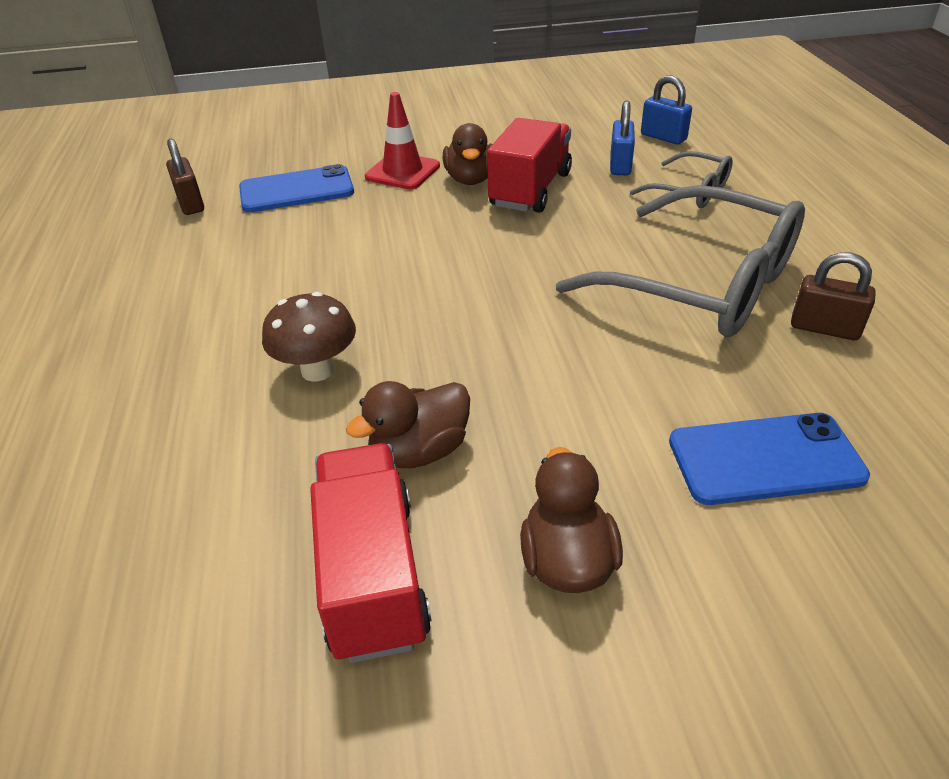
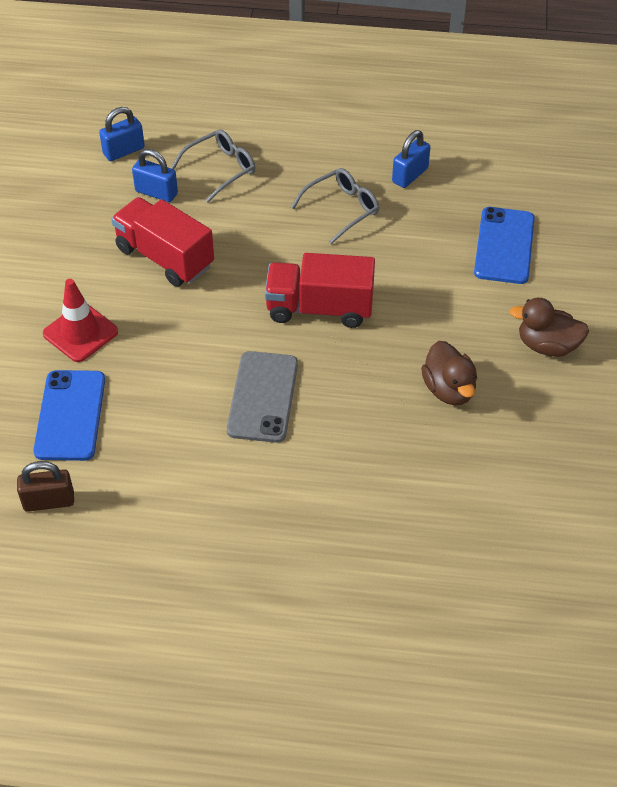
camera: 75 degrees left, 10 degrees up
brown mushroom [262,292,356,381] -> none
red truck [310,443,432,663] -> red truck moved to [265,253,375,328]
brown duck [442,123,492,185] -> none
grey glasses [556,185,805,337] -> grey glasses [291,168,379,244], size x0.49
brown padlock [791,252,876,340] -> blue padlock [392,130,430,188]
none -> grey phone [227,351,298,443]

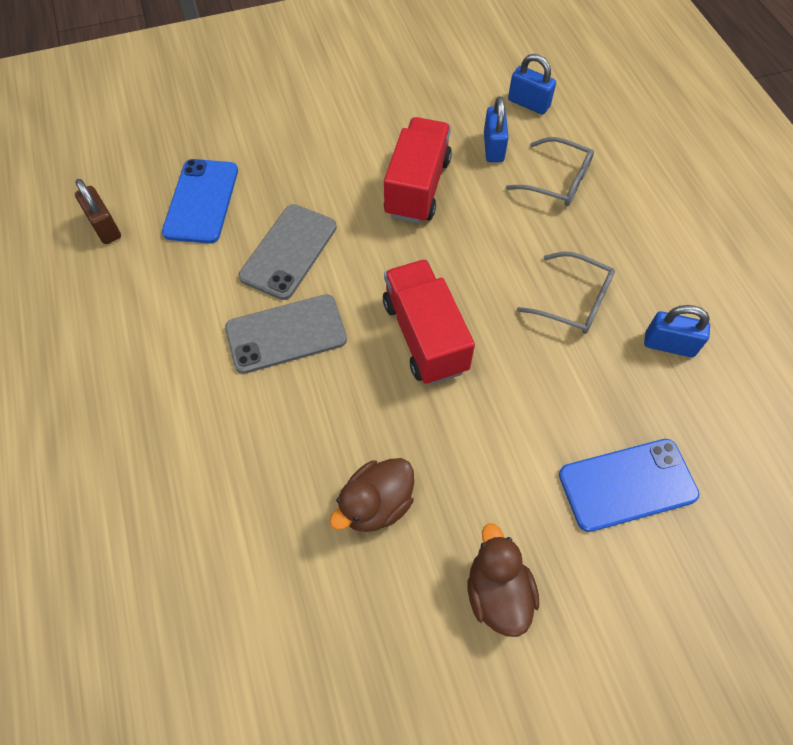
camera: 65 degrees right, 10 degrees up
blue phone [33,370,105,461] -> blue phone turned 60 degrees counterclockwise [162,159,238,244]
red traffic cone [43,279,118,362] -> none
none -> grey phone [239,204,337,300]

